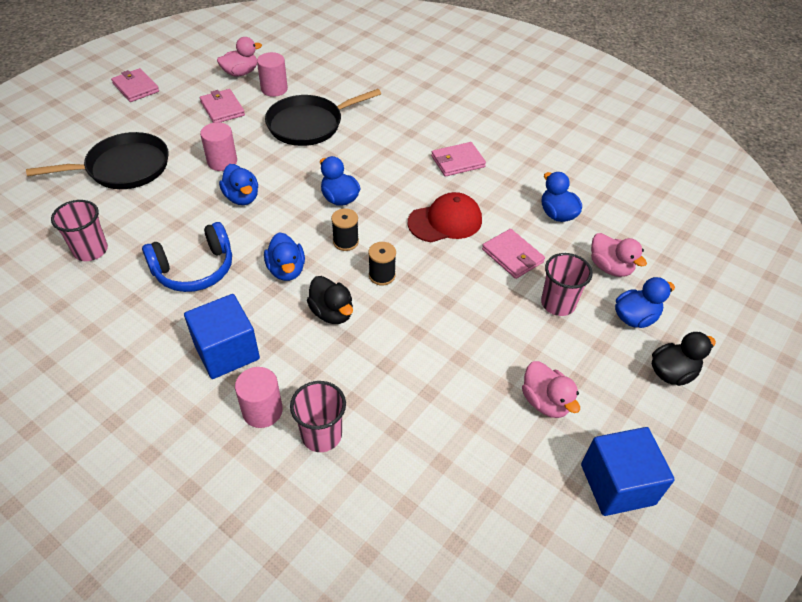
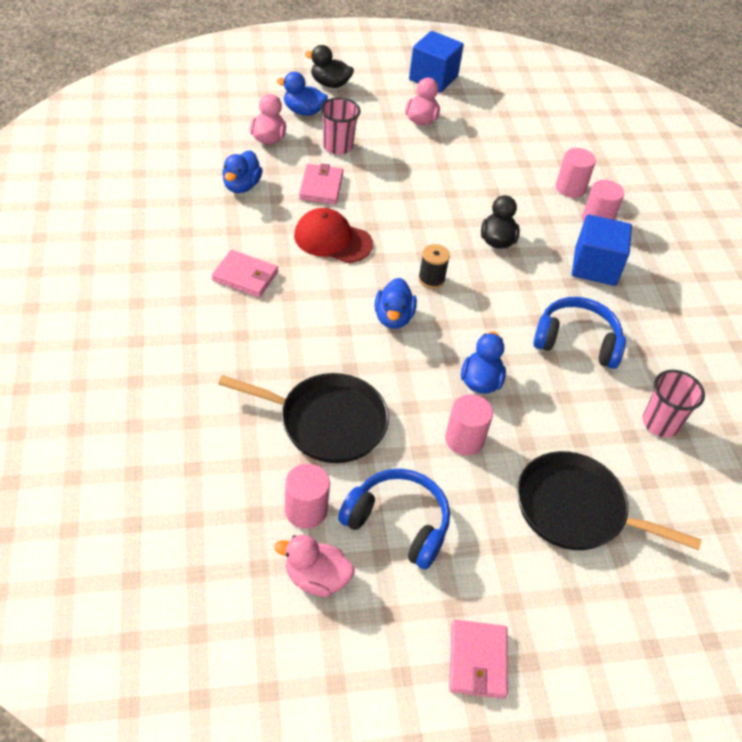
camera: 140 degrees left, 0 degrees up
pink wallet [200,89,245,123] -> blue headphones [338,469,450,570]
blue duck [264,232,305,281] -> none
pink cup [290,381,346,452] -> pink cylinder [556,148,596,198]
black spool [368,242,396,286] -> none

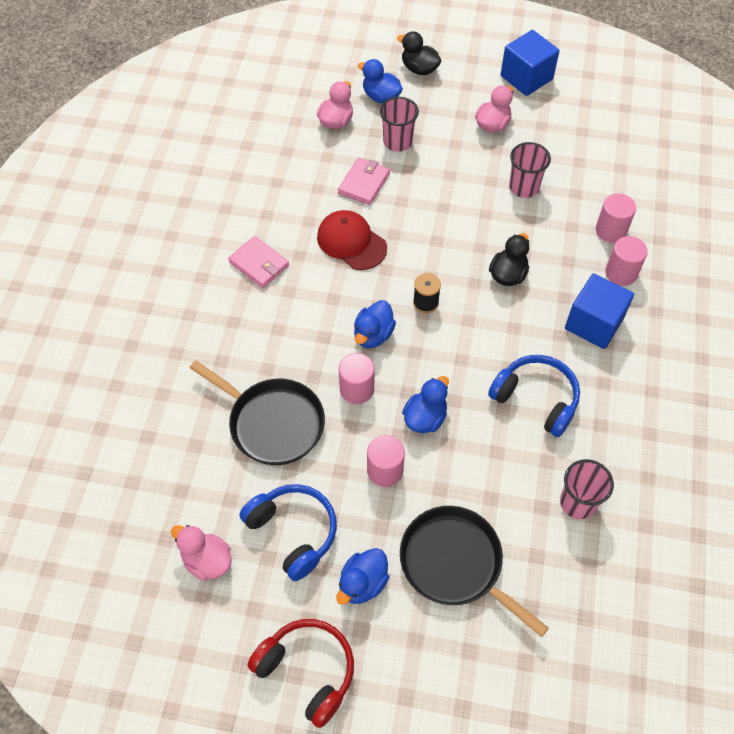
camera: 25 degrees right, 10 degrees up
blue duck [222,150,263,193] -> blue duck moved to [336,548,389,605]
pink cylinder [285,464,330,529] -> pink cylinder moved to [339,353,375,404]
pink wallet [449,620,508,699] -> red headphones [247,619,354,728]
none -> pink cup [509,142,551,198]

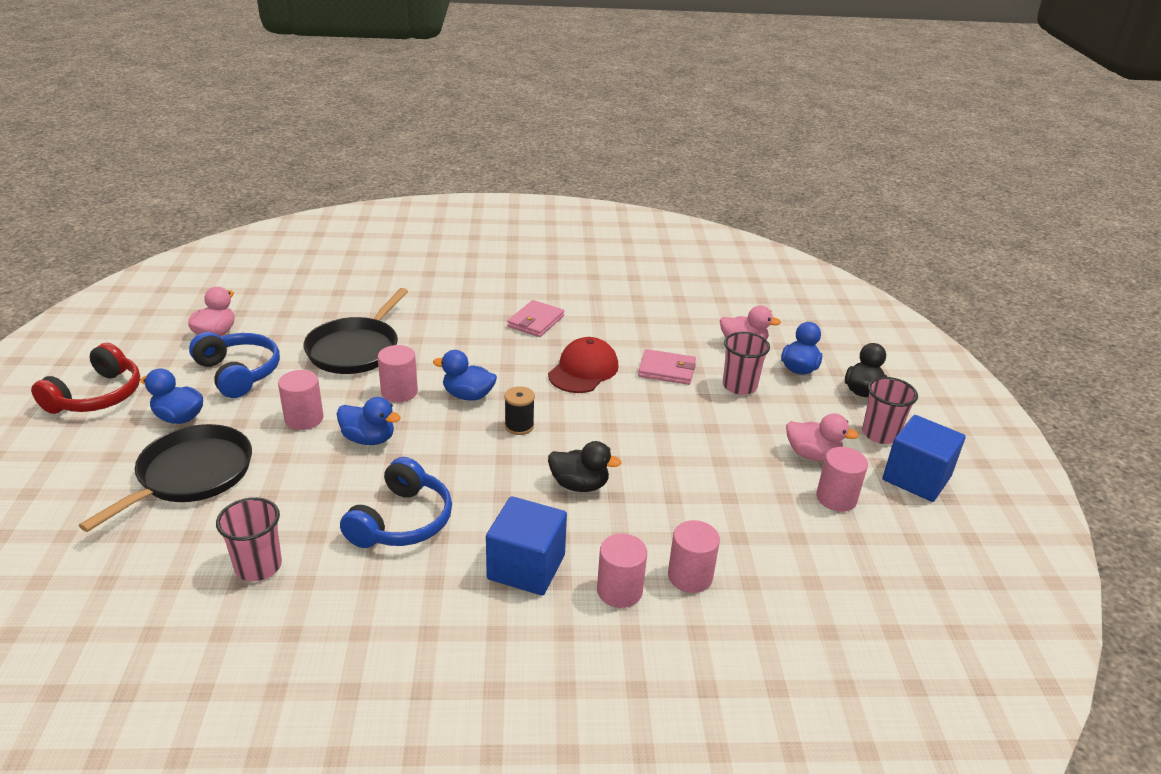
camera: 75 degrees right, 25 degrees down
blue headphones [239,484,337,581] -> blue headphones turned 75 degrees counterclockwise [189,332,280,398]
pink cup [509,142,551,198] -> pink cup moved to [862,377,918,444]
none -> pink cylinder [816,447,868,512]

